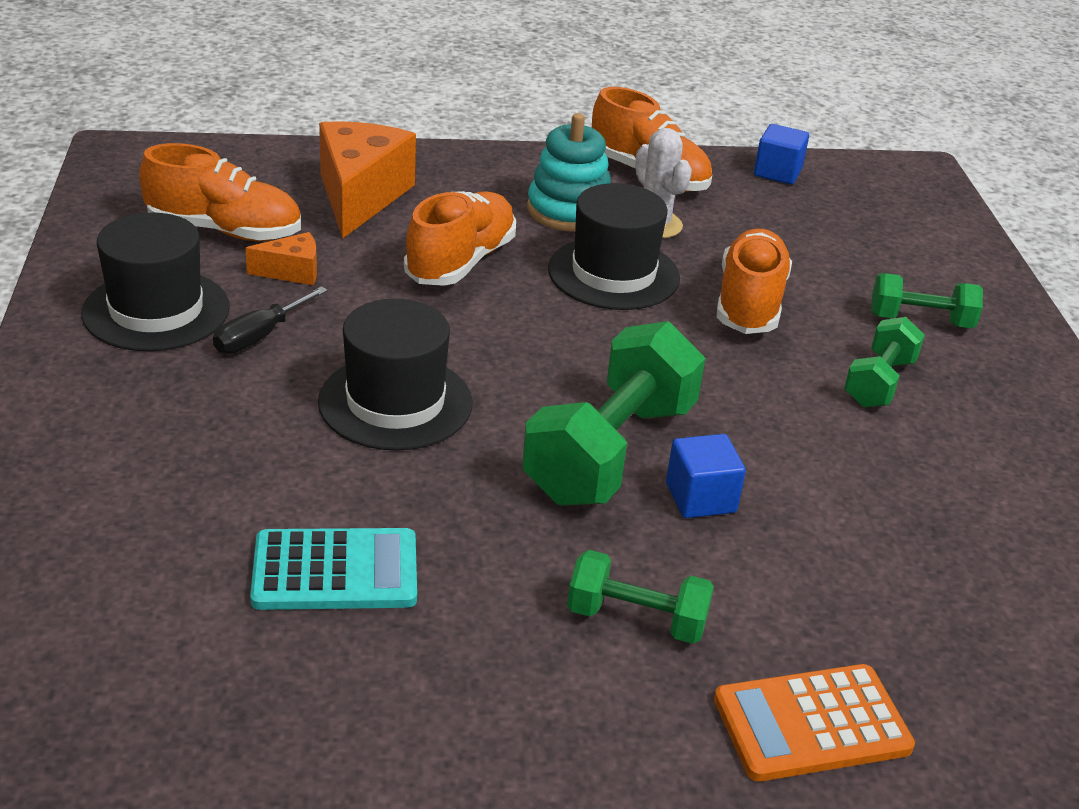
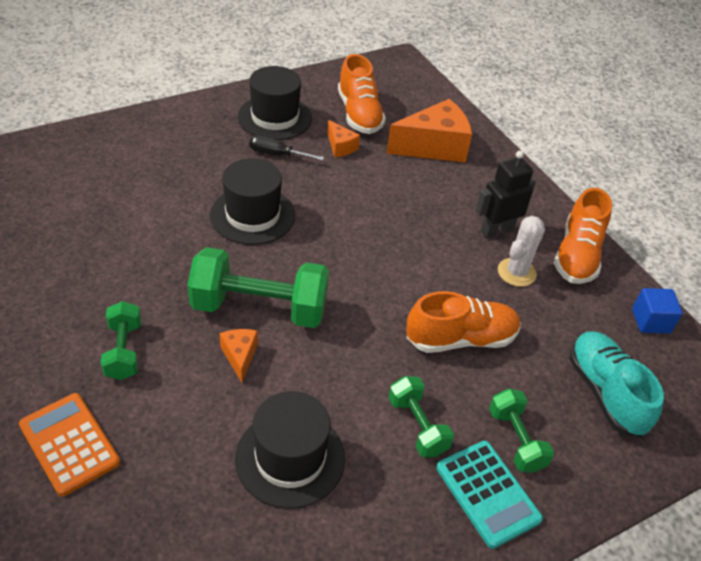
camera: 65 degrees right, 10 degrees up
turquoise calculator [250,528,417,610] -> turquoise calculator moved to [436,441,543,549]
orange shoe [404,191,516,286] -> none
turquoise stacking toy [527,113,611,232] -> black robot [476,151,536,238]
black hat [548,183,680,310] -> black hat moved to [235,391,345,509]
blue cube [666,434,746,518] -> orange cheese [219,329,258,382]
green dumbbell [844,317,925,408] -> green dumbbell turned 60 degrees clockwise [388,376,454,457]
none -> turquoise shoe [569,331,664,437]

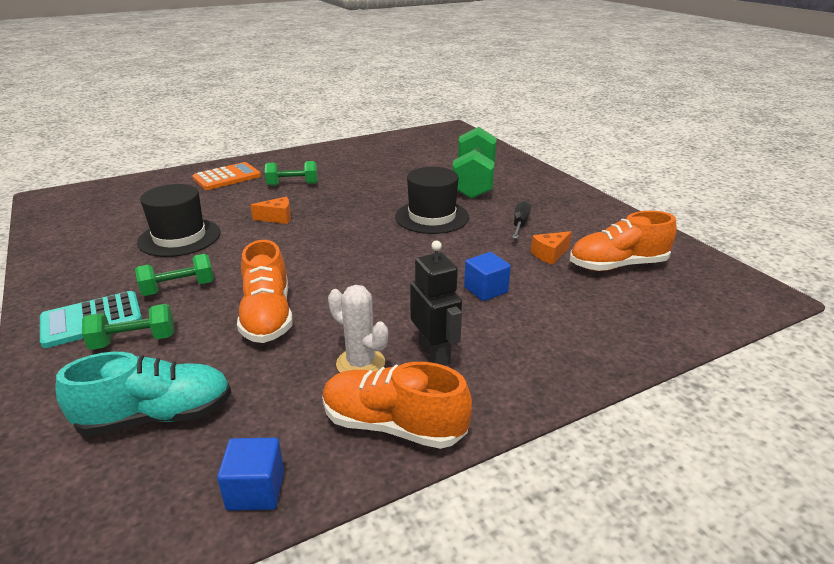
camera: 95 degrees right, 15 degrees down
green dumbbell [187,247,329,328] -> green dumbbell moved to [452,127,497,199]
black hat [238,66,312,140] -> none
orange cheese [386,99,472,163] -> none
none -> blue cube [464,252,511,301]

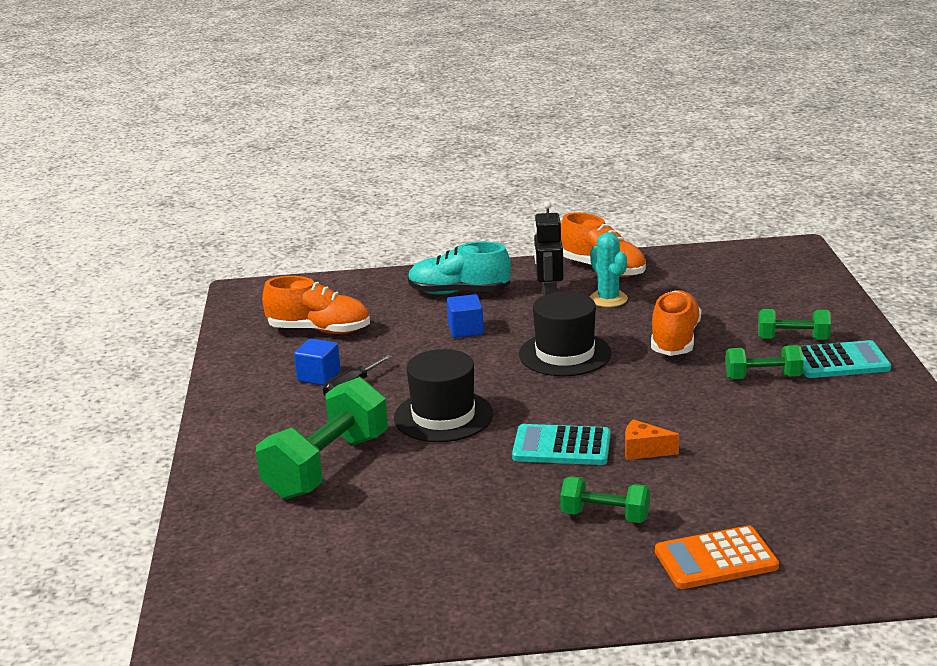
camera: 155 degrees left, 5 degrees down
turquoise shoe [56,352,231,436] -> turquoise shoe moved to [408,241,511,294]
black hat [137,184,221,257] -> black hat moved to [519,292,612,376]
blue cube [217,438,284,511] -> blue cube moved to [294,338,341,386]
white cactus [328,285,388,373] -> turquoise cactus [590,232,628,307]
orange cheese [531,231,572,265] -> none
none -> turquoise calculator [512,424,611,465]

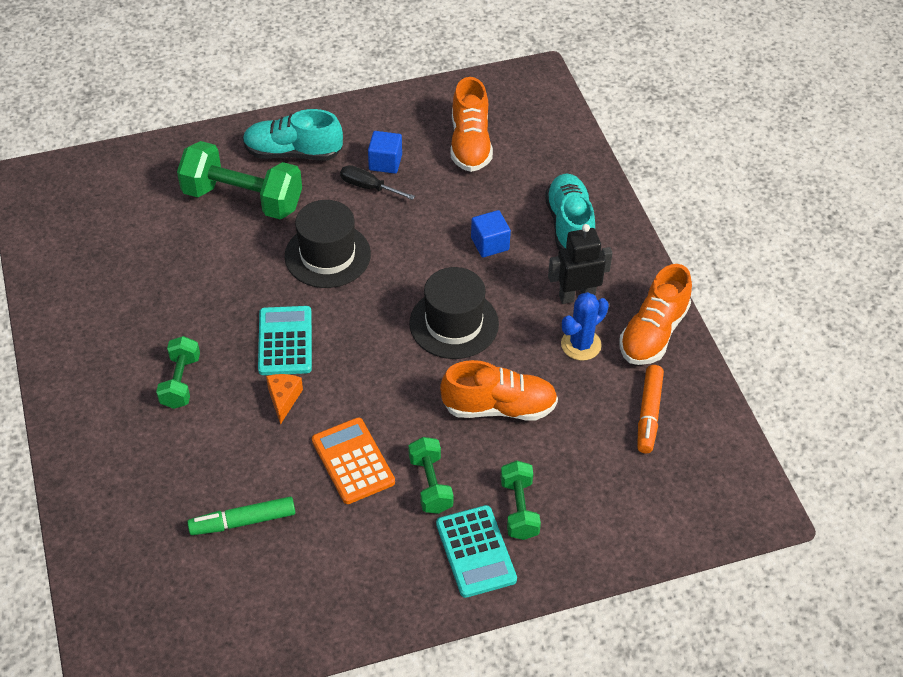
camera: 75 degrees right, 25 degrees up
turquoise cactus [590,232,628,307] -> blue cactus [561,292,609,361]
orange calculator [655,525,779,589] -> orange calculator moved to [312,418,395,504]
none -> green marker [187,497,295,535]
none -> turquoise shoe [243,109,343,161]
none -> orange marker [637,365,664,453]

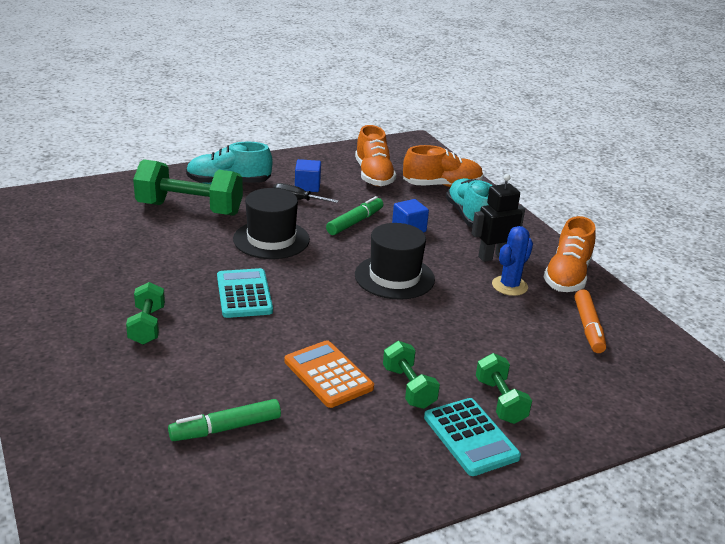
camera: 10 degrees left, 20 degrees down
orange cheese [266,374,303,425] -> none
orange shoe [440,360,558,420] -> orange shoe moved to [403,145,483,187]
none -> green marker [326,196,383,235]

